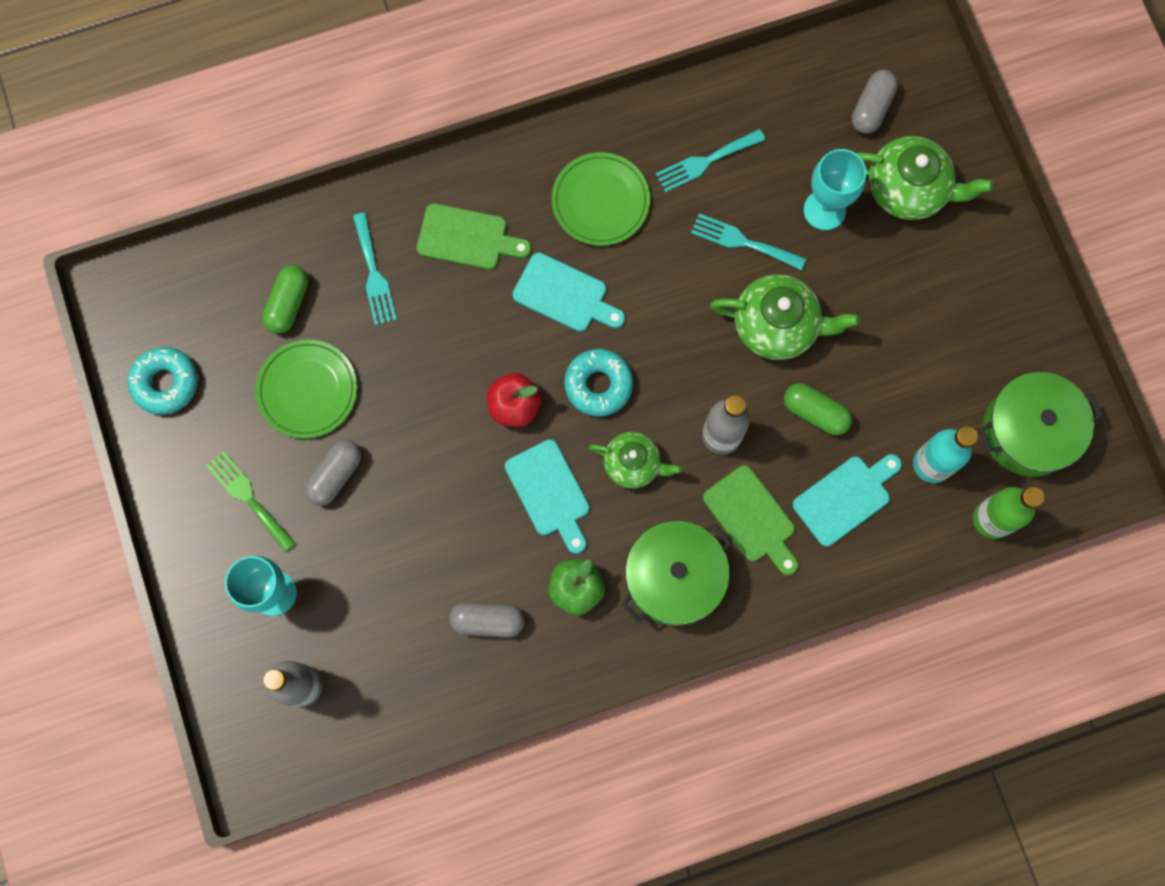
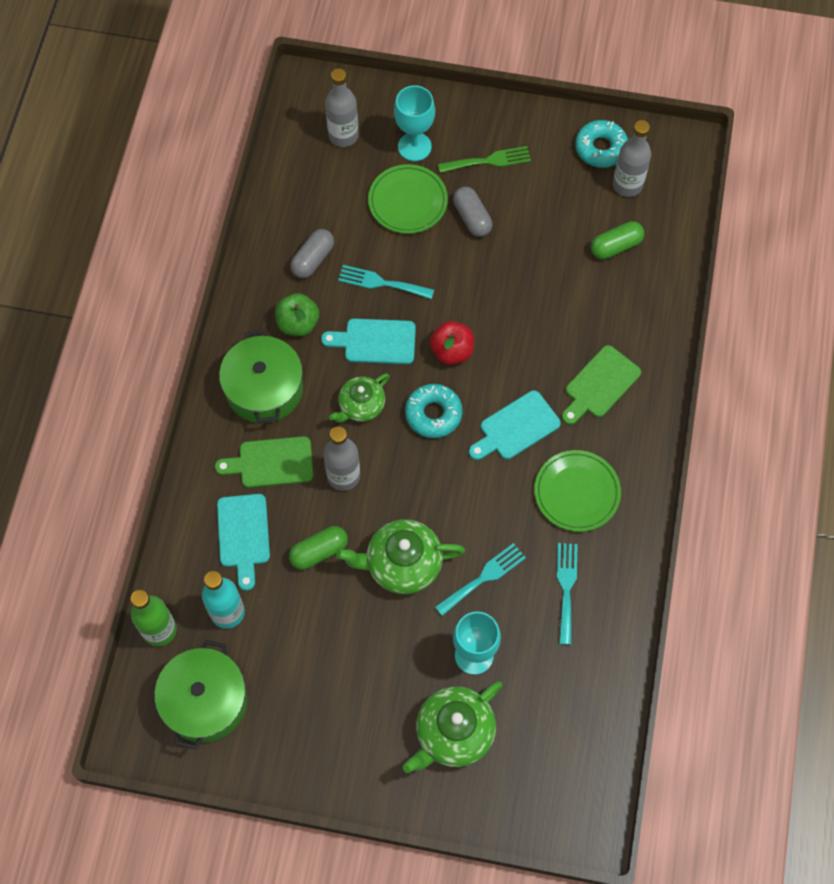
camera: 120 degrees right, 10 degrees down
green plate [255,339,357,438] -> green plate moved to [368,164,448,234]
green capsule [262,265,308,334] -> green capsule turned 75 degrees counterclockwise [591,221,644,259]
turquoise fork [353,213,397,325] -> turquoise fork moved to [338,265,434,299]
green teapot [710,274,860,360] -> green teapot turned 45 degrees clockwise [336,519,465,594]
grey capsule [852,70,898,134] -> none
none -> grey bottle [613,120,651,197]

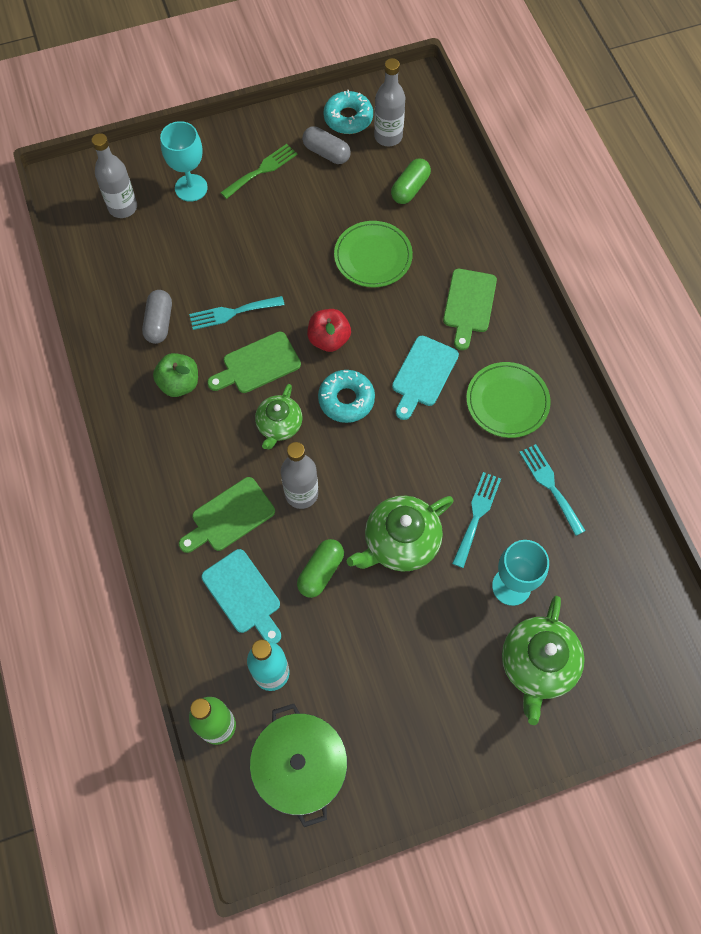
camera: 30 degrees left, 0 degrees up
green pot [219,330,303,423] -> none
turquoise cutting board [321,318,416,364] -> green cutting board [207,332,301,393]
green plate [368,164,448,234] -> green plate moved to [334,221,413,288]
grey capsule [453,186,492,237] -> grey capsule moved to [302,126,351,164]

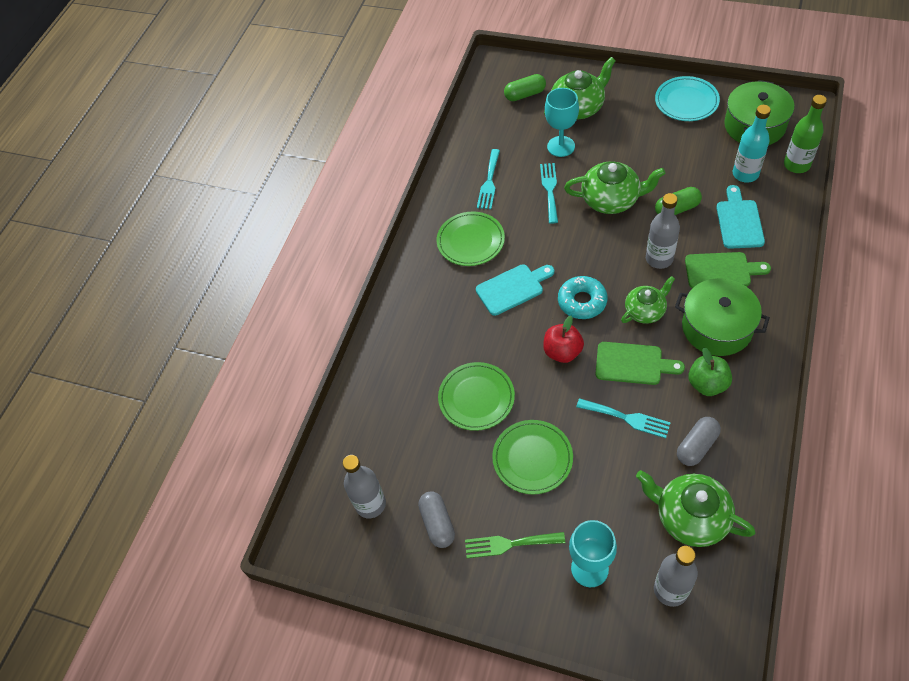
camera: 135 degrees left, 10 degrees down
turquoise donut [324,90,373,134] -> none
green capsule [391,158,431,204] -> green capsule moved to [504,74,546,101]
green cutting board [443,269,497,350] -> none
turquoise fork [452,472,501,568] -> turquoise fork turned 120 degrees clockwise [540,163,558,224]
none -> green plate [492,420,573,494]
none -> green teapot [636,470,756,547]
none -> turquoise plate [655,76,720,121]
none -> green pot [675,278,770,356]

